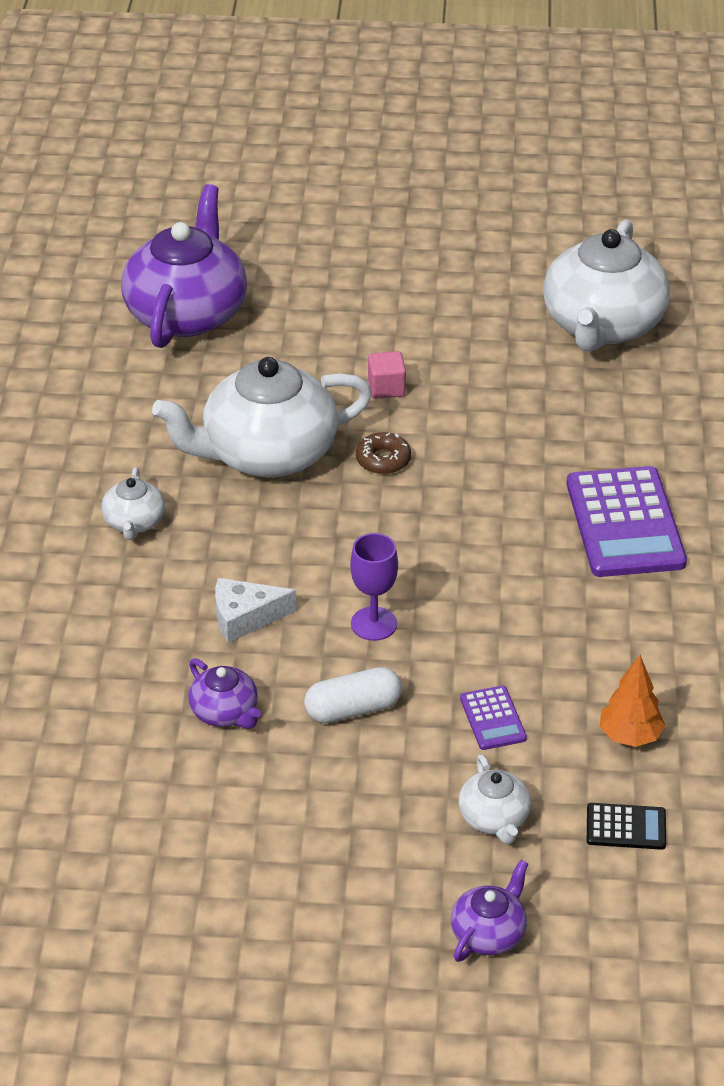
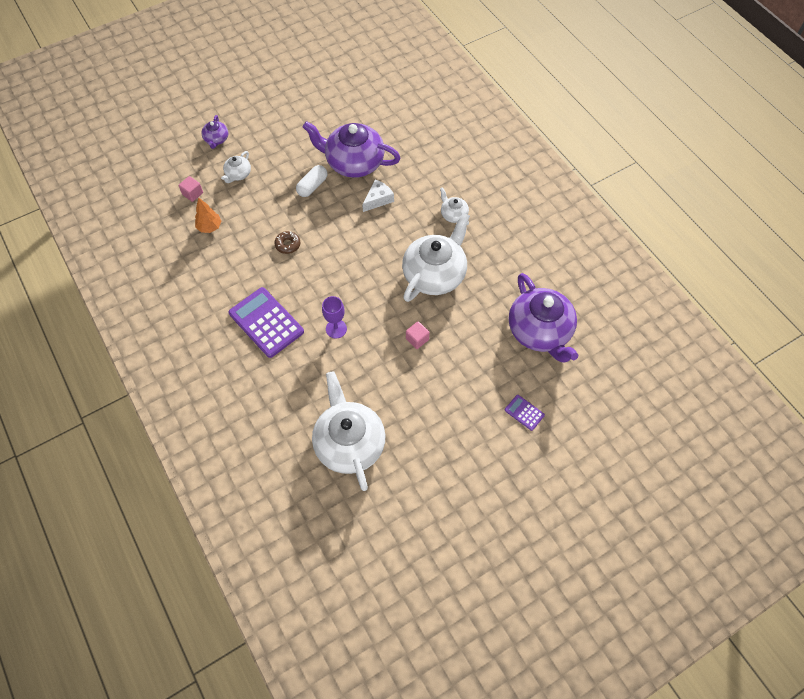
camera: 145 degrees right, 20 degrees up
purple teapot [188,658,261,729] -> purple teapot [303,121,400,178], size x2.19
purple goblet [350,533,398,641] -> purple goblet moved to [322,296,347,338]
brown donut [356,432,411,474] -> brown donut moved to [274,231,301,254]
white teapot [459,754,531,844] -> white teapot turned 105 degrees counterclockwise [221,151,251,183]
purple calculator [460,686,527,750] -> purple calculator moved to [505,395,545,431]
black calculator [587,803,666,850] -> pink cube [179,176,203,202]

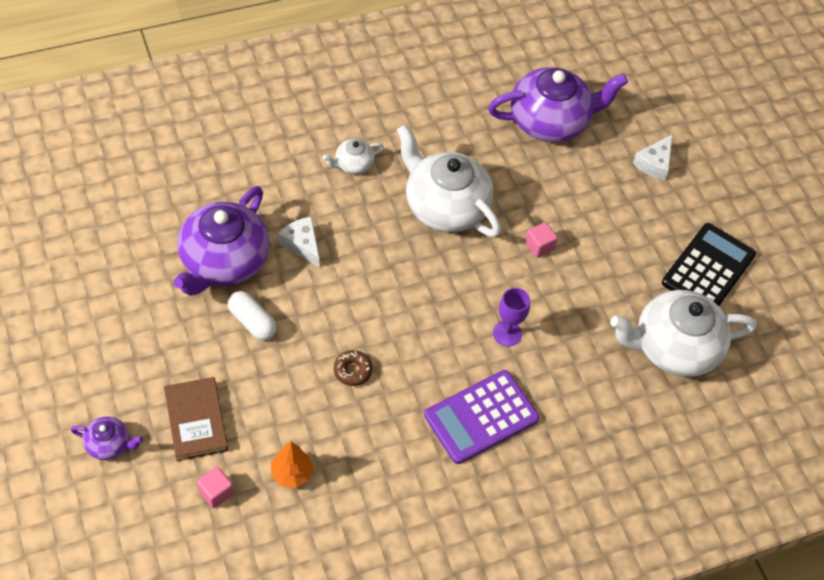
camera: 85 degrees left, 5 degrees down
white teapot [221,151,251,183] -> brown book [164,377,228,461]
purple calculator [505,395,545,431] -> white cheese [633,135,672,181]
none -> black calculator [662,223,756,306]

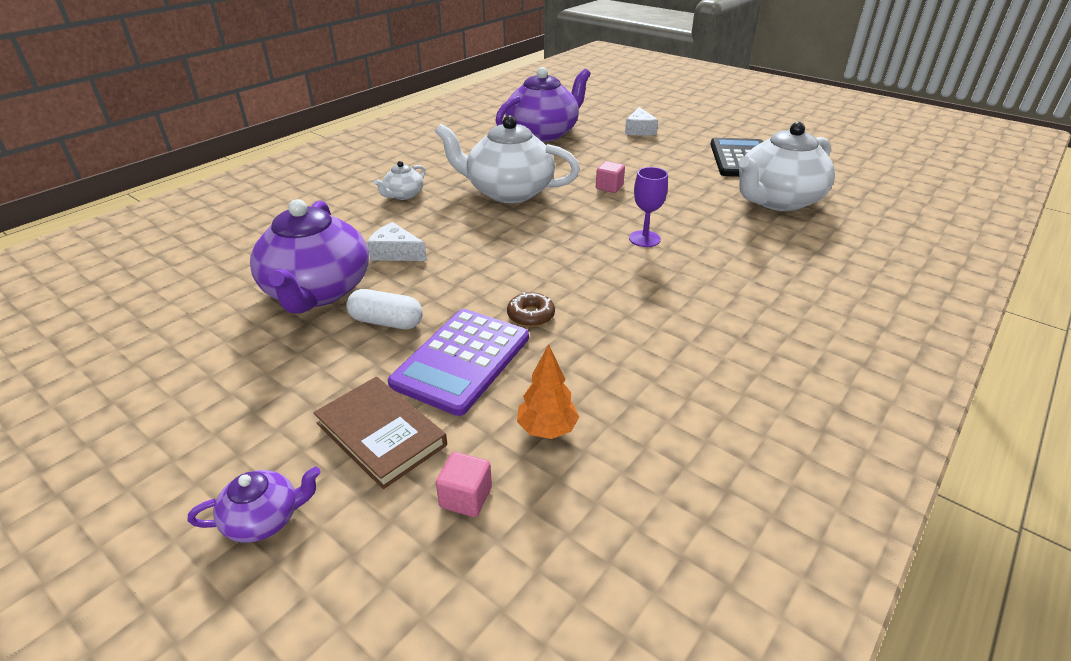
camera: 25 degrees left, 20 degrees down
purple calculator [424,370,539,464] -> purple calculator moved to [388,309,529,416]

